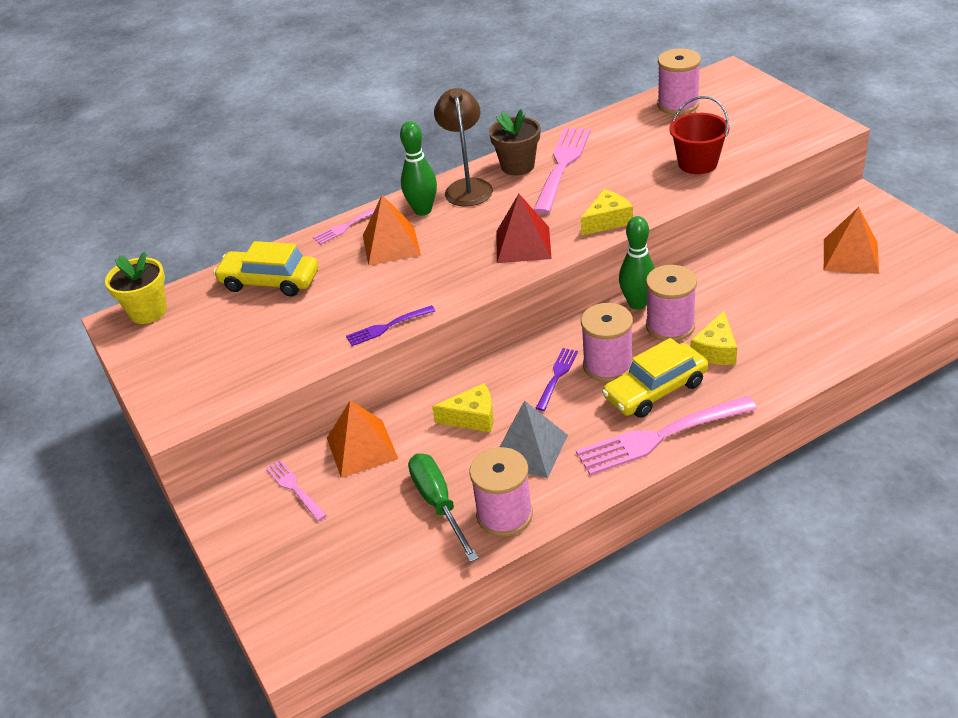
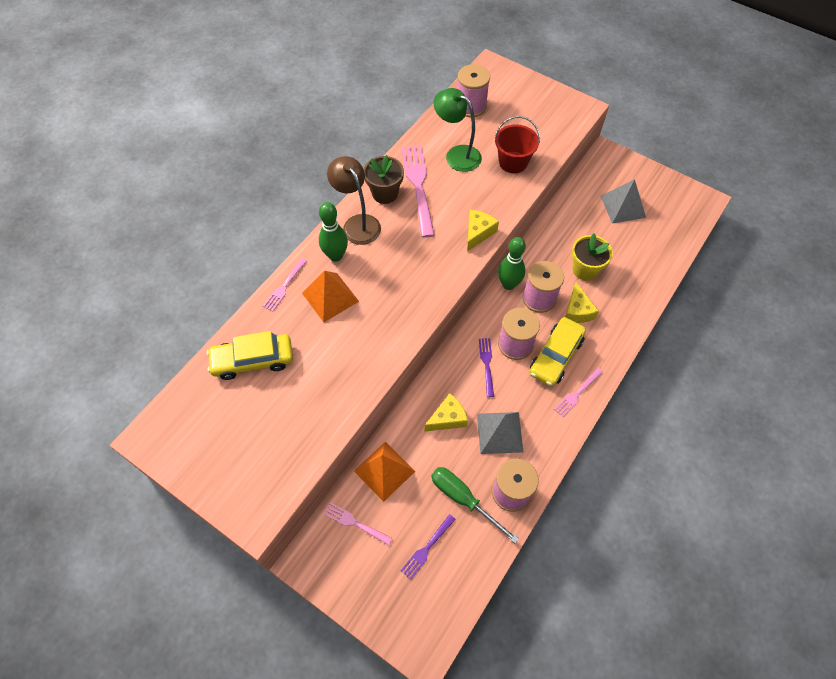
camera: 30 degrees left, 20 degrees up
yellow flower pot [105,252,167,324] -> yellow flower pot moved to [572,233,613,281]
purple fork [346,305,435,346] -> purple fork moved to [401,514,456,580]
red pyramid [496,194,552,263] -> none
pink fork [576,396,757,475] -> pink fork [554,368,603,417], size x0.52
orange pyramid [824,207,879,274] -> grey pyramid [601,179,646,224]
none -> green lamp [434,88,482,172]

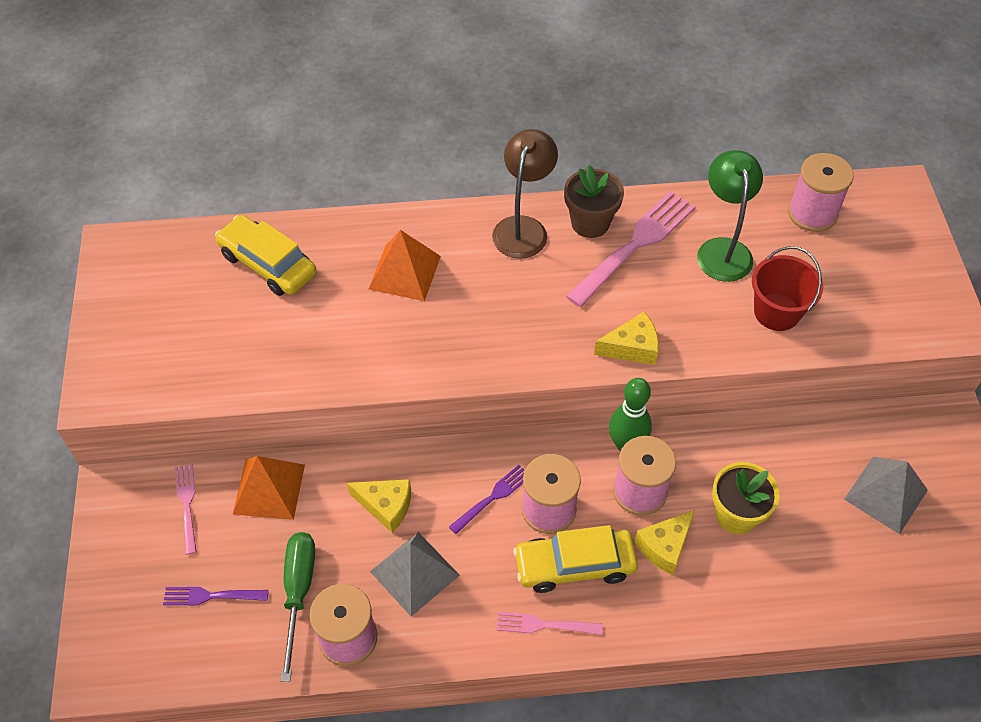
camera: 50 degrees right, 5 degrees down
pink fork [263,258,307,311] -> none
green bowling pin [319,202,348,262] -> none

